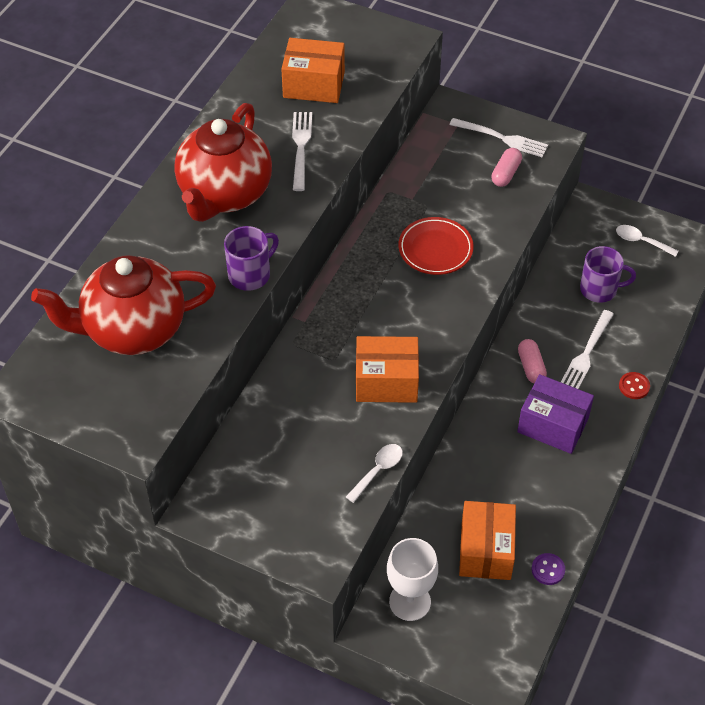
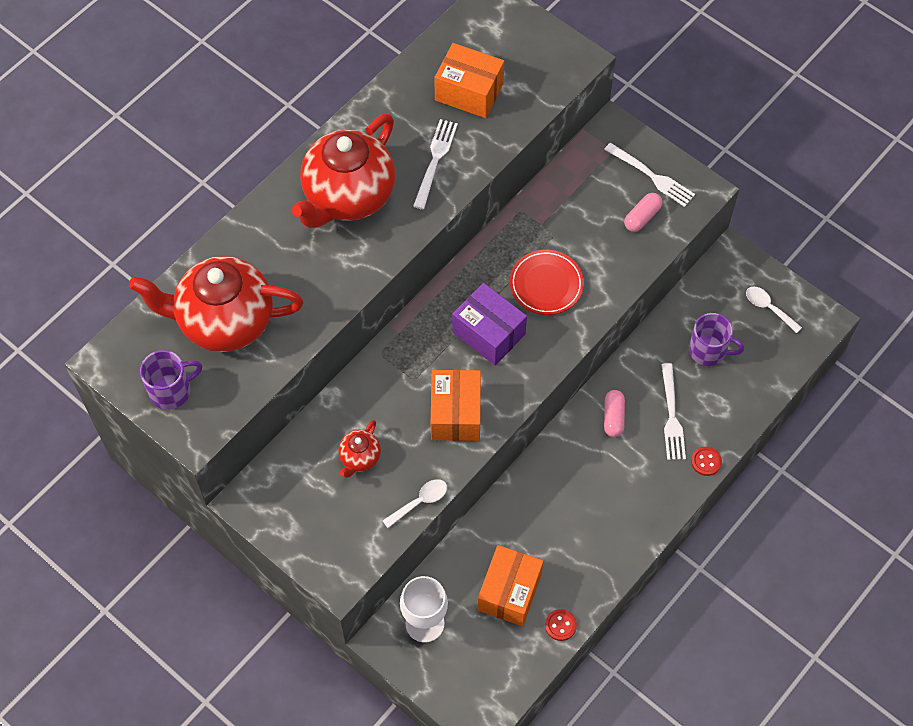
camera: 15 degrees right, 10 degrees up
purple mug [224,226,279,291] -> purple mug moved to [140,350,202,410]
orange box [356,336,419,403] -> orange box turned 75 degrees clockwise [431,370,481,441]
purple box [517,374,594,454] -> purple box moved to [452,283,527,365]
purple button [531,553,565,585] -> red button [545,609,577,641]
white fork [561,310,614,389] -> white fork turned 45 degrees counterclockwise [661,363,686,460]
none -> red teapot [338,420,381,478]

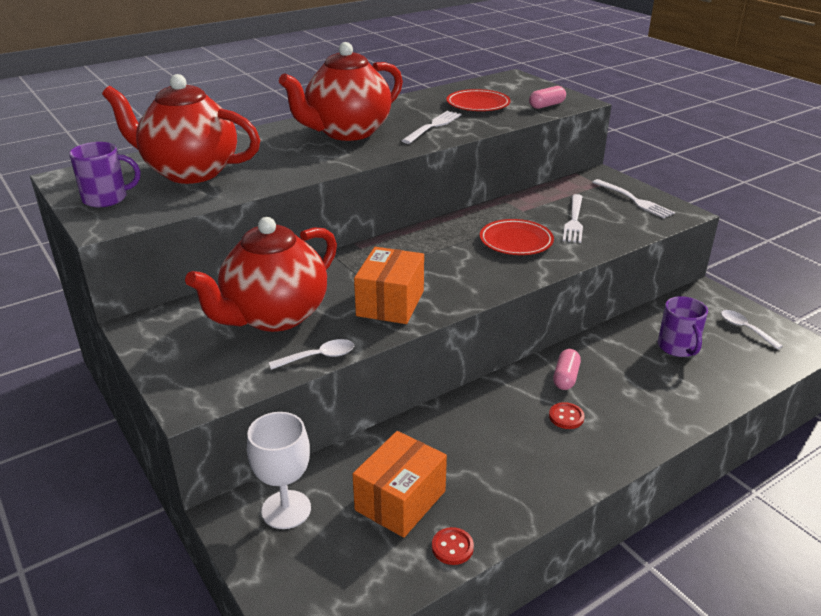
camera: 15 degrees right, 30 degrees down
red teapot [338,420,381,478] -> red teapot [185,217,337,332], size x2.28
orange box [434,43,504,118] -> red plate [446,89,510,111]
purple box [452,283,527,365] -> none
pink capsule [624,193,662,232] -> pink capsule moved to [529,86,566,109]
white fork [661,363,686,460] -> white fork moved to [563,194,583,243]
purple mug [689,313,744,366] -> purple mug turned 45 degrees clockwise [658,296,708,357]
red button [691,447,722,476] -> red button moved to [549,402,585,429]

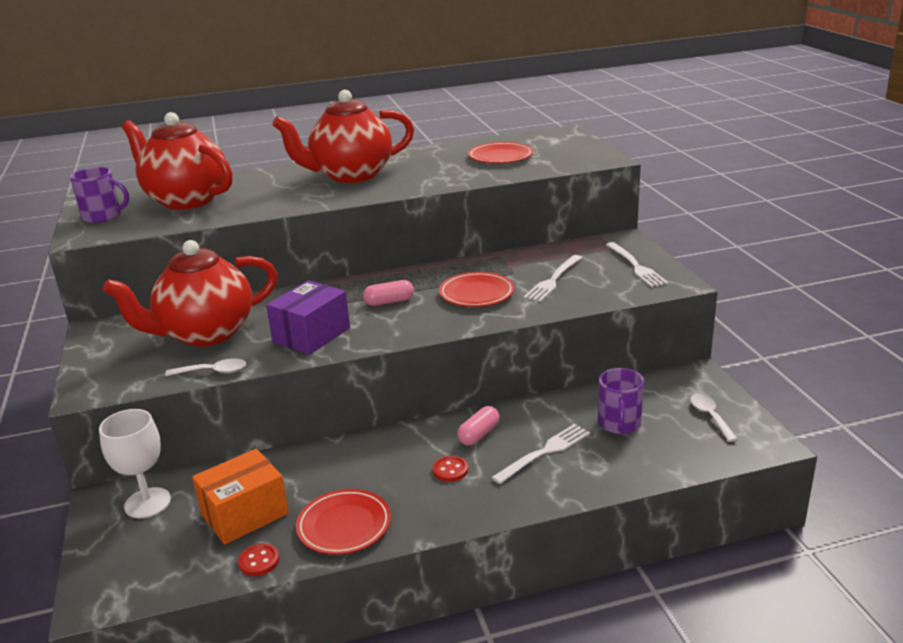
camera: 20 degrees right, 5 degrees down
orange box [354,247,424,324] -> purple box [266,280,350,355]
white fork [402,111,462,144] -> white fork moved to [491,424,590,484]
pink capsule [529,86,566,109] -> pink capsule moved to [363,280,414,306]
none -> red plate [296,489,391,555]

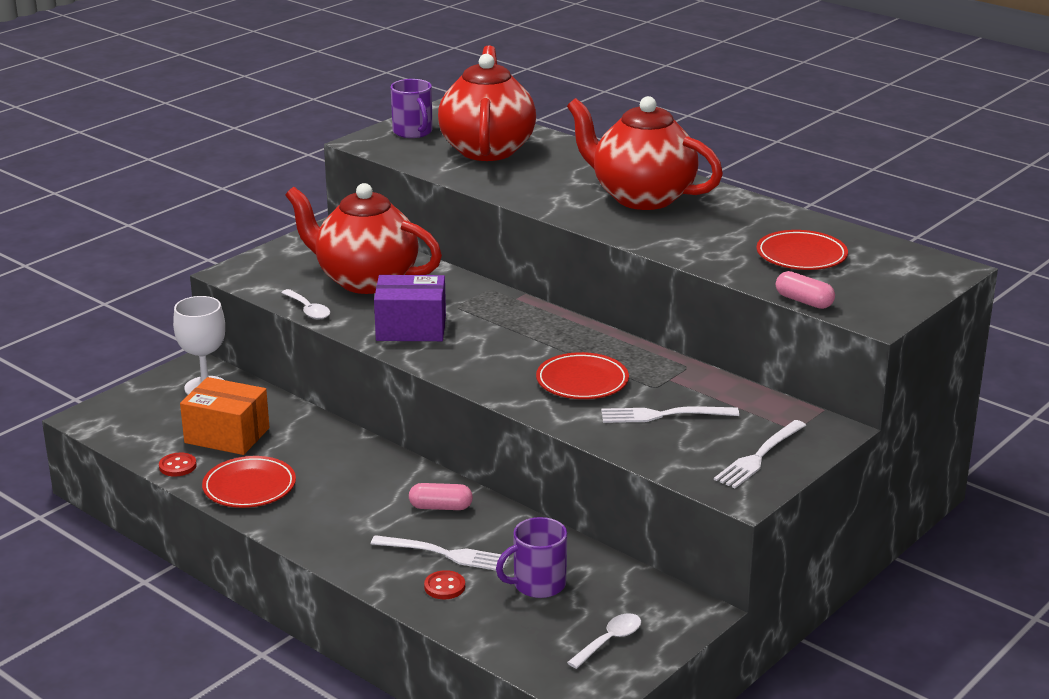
camera: 55 degrees right, 0 degrees up
pink capsule [363,280,414,306] -> pink capsule moved to [776,271,835,309]
red button [433,456,468,482] -> red button moved to [424,570,465,599]

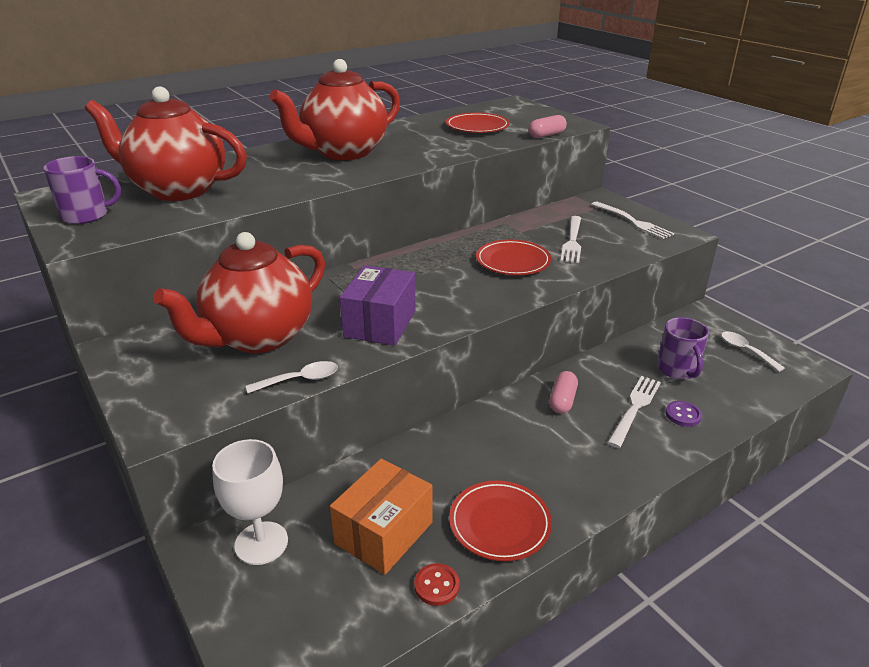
camera: 75 degrees left, 5 degrees up
red button [424,570,465,599] -> purple button [666,401,702,427]

